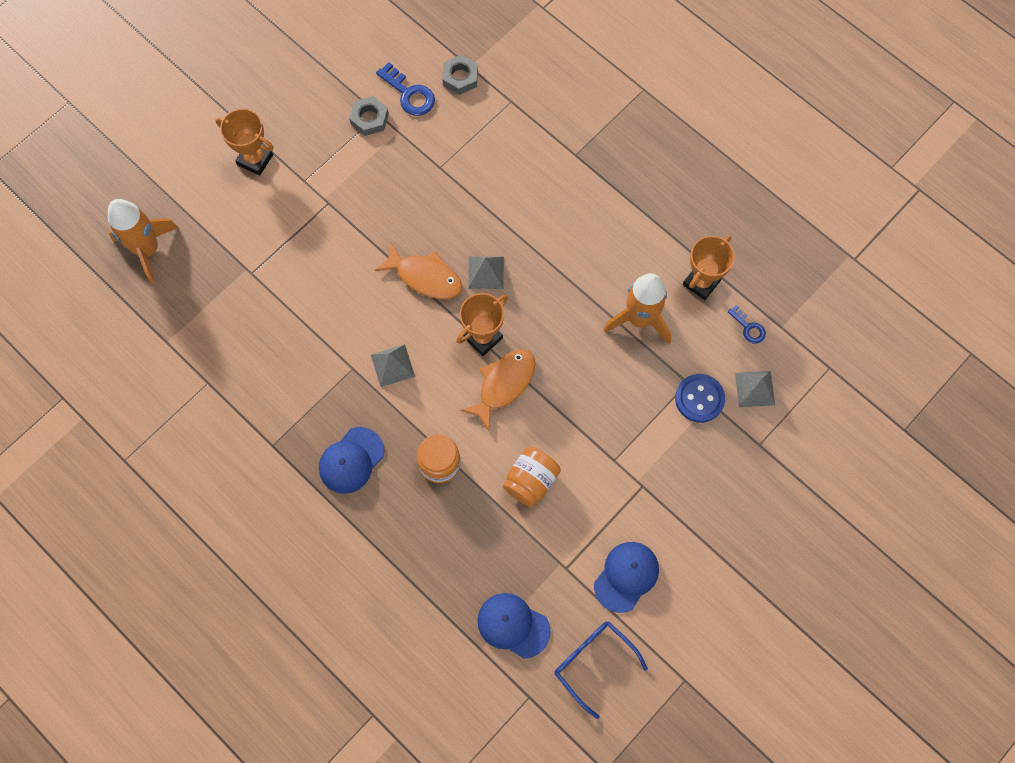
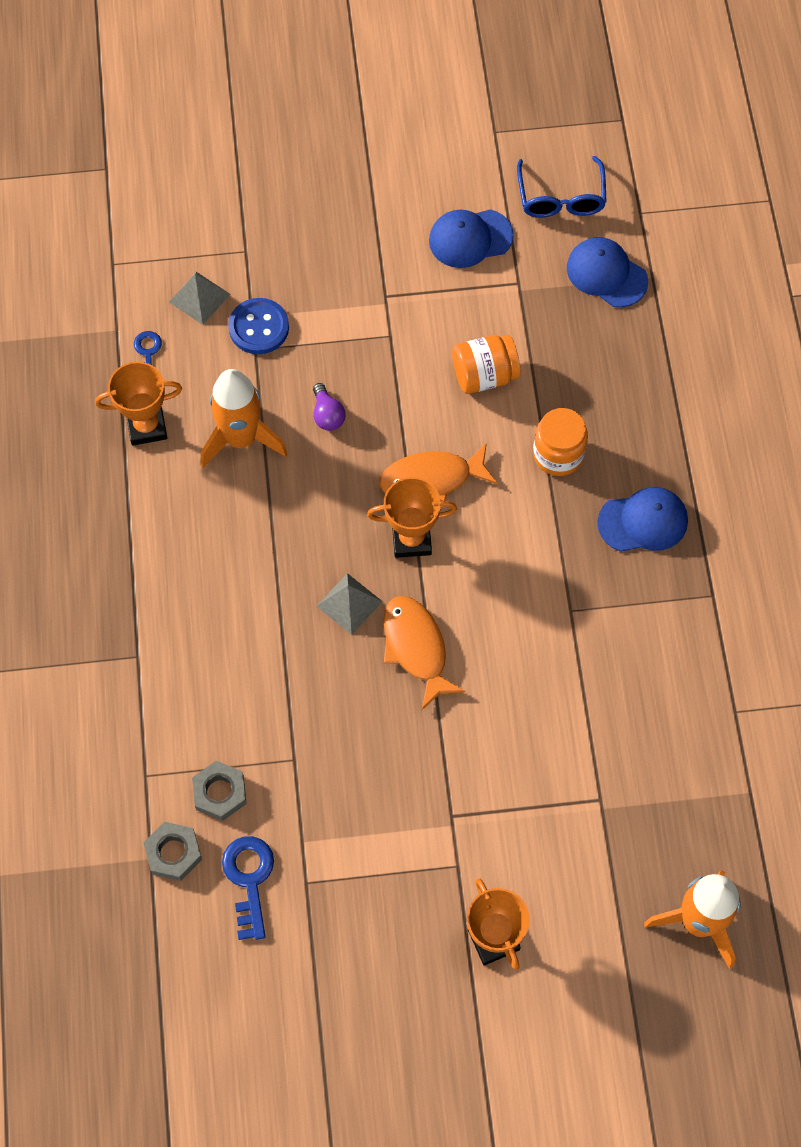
camera: 140 degrees left, 5 degrees down
grey nut [349,96,389,136] -> grey nut moved to [192,761,247,821]
grey pyramid [371,344,415,387] -> none
blue cap [477,593,551,659] -> blue cap turned 150 degrees clockwise [567,237,648,308]
none -> purple light bulb [313,383,346,431]

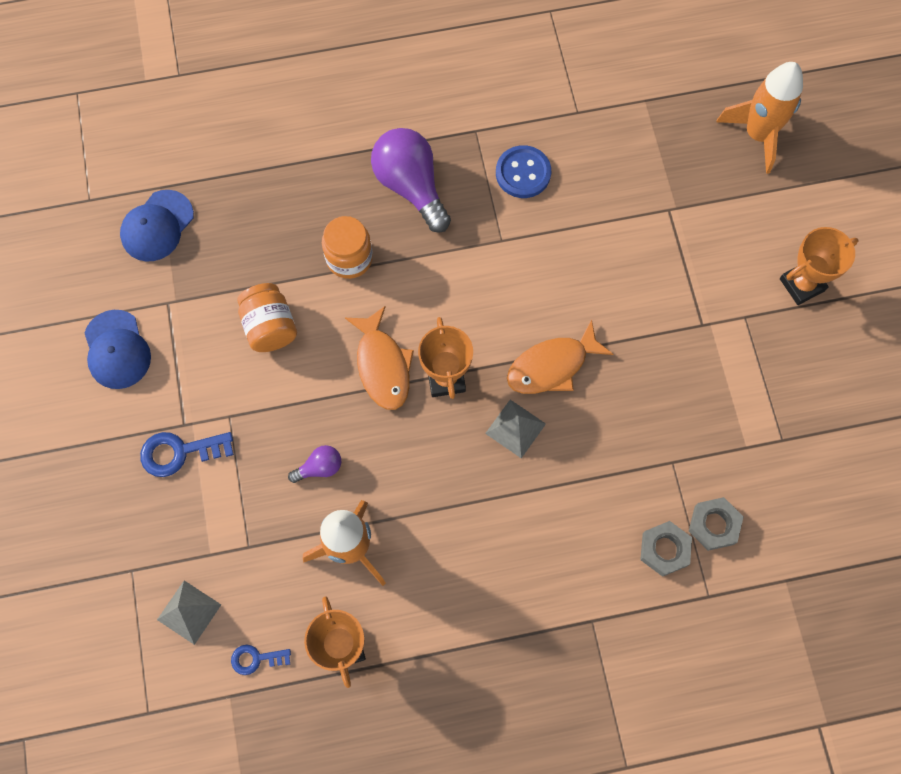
camera: 95 degrees left, 5 degrees up
grey nut [144,822,202,881] -> grey nut moved to [640,521,692,577]
blue key [222,836,274,940] -> blue key moved to [140,432,234,477]
blue button [228,298,289,354] -> blue button moved to [496,145,551,198]
blue glasses [517,156,607,218] -> none
blue cap [597,487,688,552] -> purple light bulb [371,128,451,233]

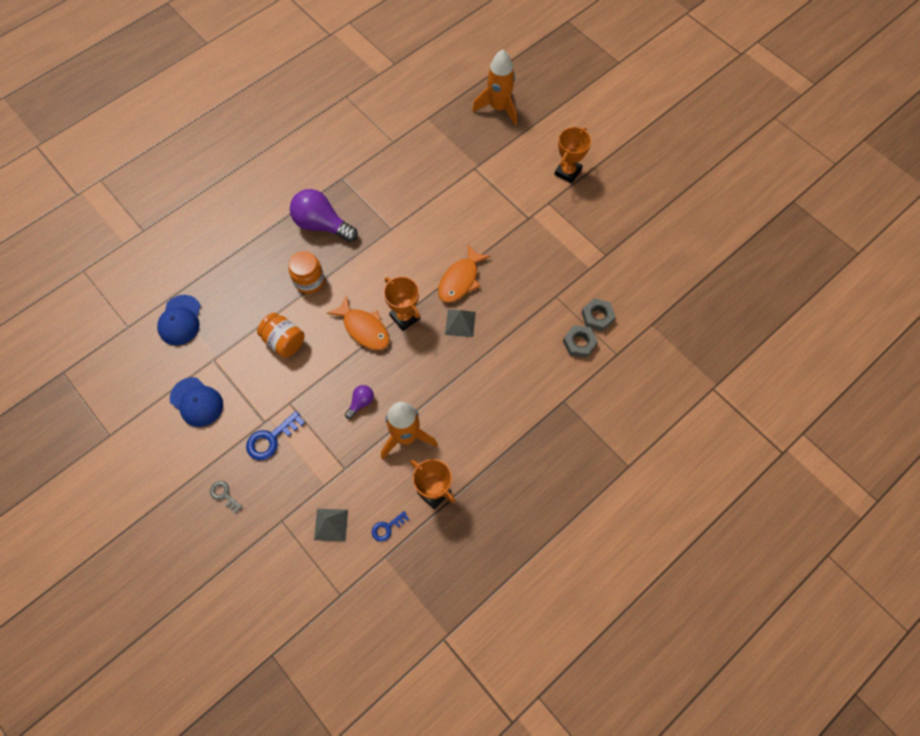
camera: 30 degrees left, 5 degrees down
blue button [496,145,551,198] -> none
none -> grey key [210,481,242,514]

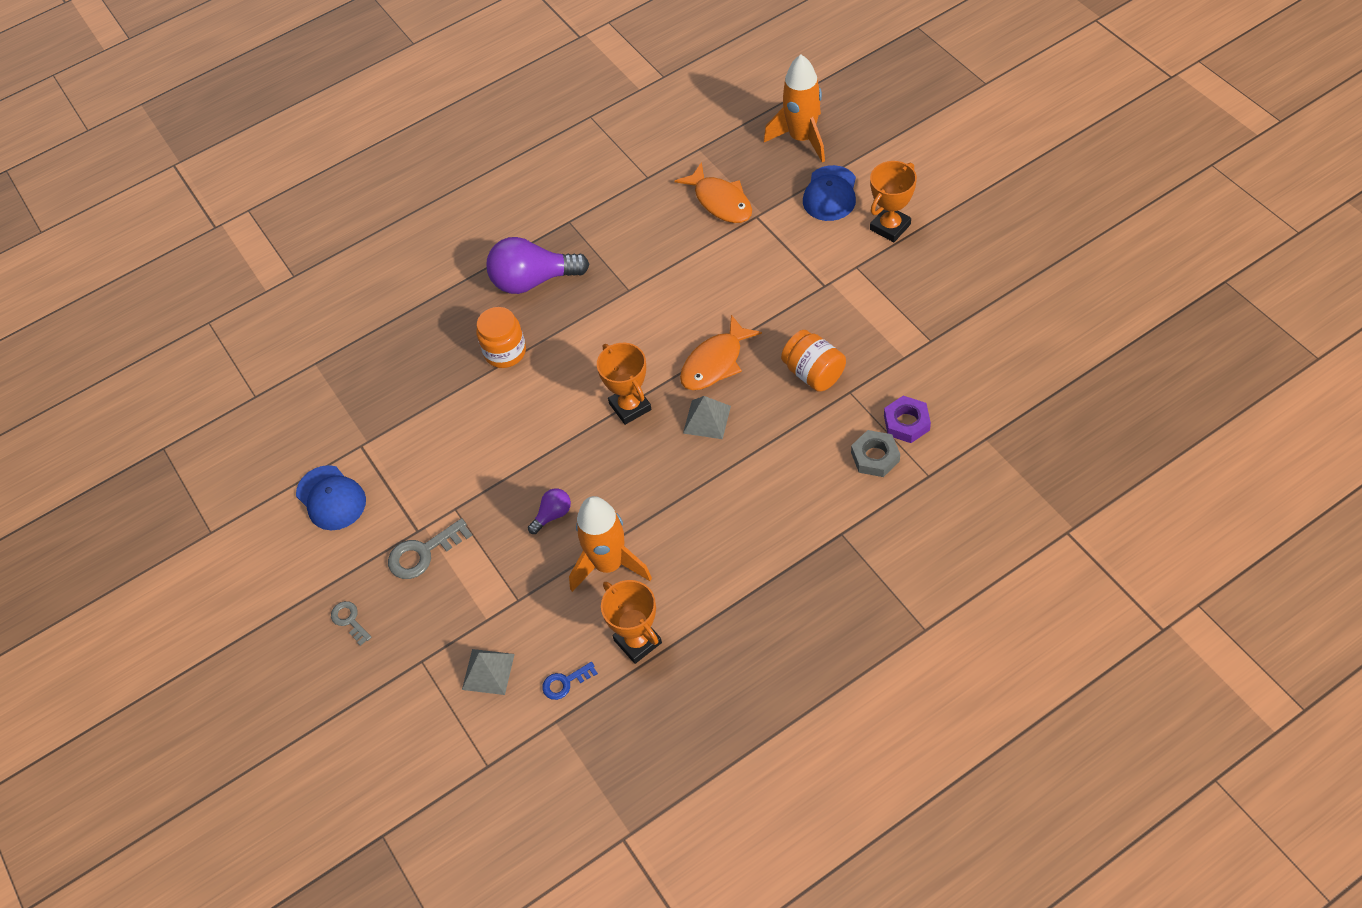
camera: 15 degrees right, 10 degrees down
blue cap [157,295,201,345] -> blue cap moved to [803,165,856,221]
blue key [246,411,305,460] -> grey key [388,518,472,579]
orange jar [257,313,304,357] -> orange jar moved to [781,330,846,392]
purple light bulb [290,189,358,242] -> purple light bulb turned 45 degrees counterclockwise [486,237,590,294]
orange fish [327,295,390,350] -> orange fish moved to [675,162,752,223]
grey nut [581,298,615,331] -> purple nut [884,396,931,443]

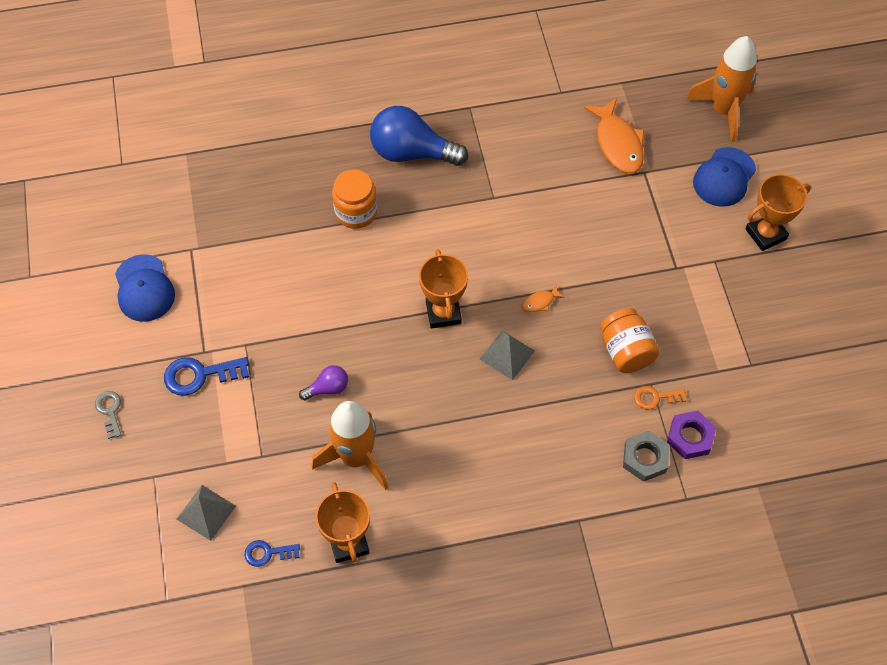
camera: 15 degrees right, 5 degrees up
grey key [388,518,472,579] -> blue key [164,357,249,396]
purple light bulb [486,237,590,294] -> blue light bulb [370,106,468,166]
orange fish [680,315,762,390] -> orange fish [522,285,565,312], size x0.45
none -> orange key [634,386,686,410]

